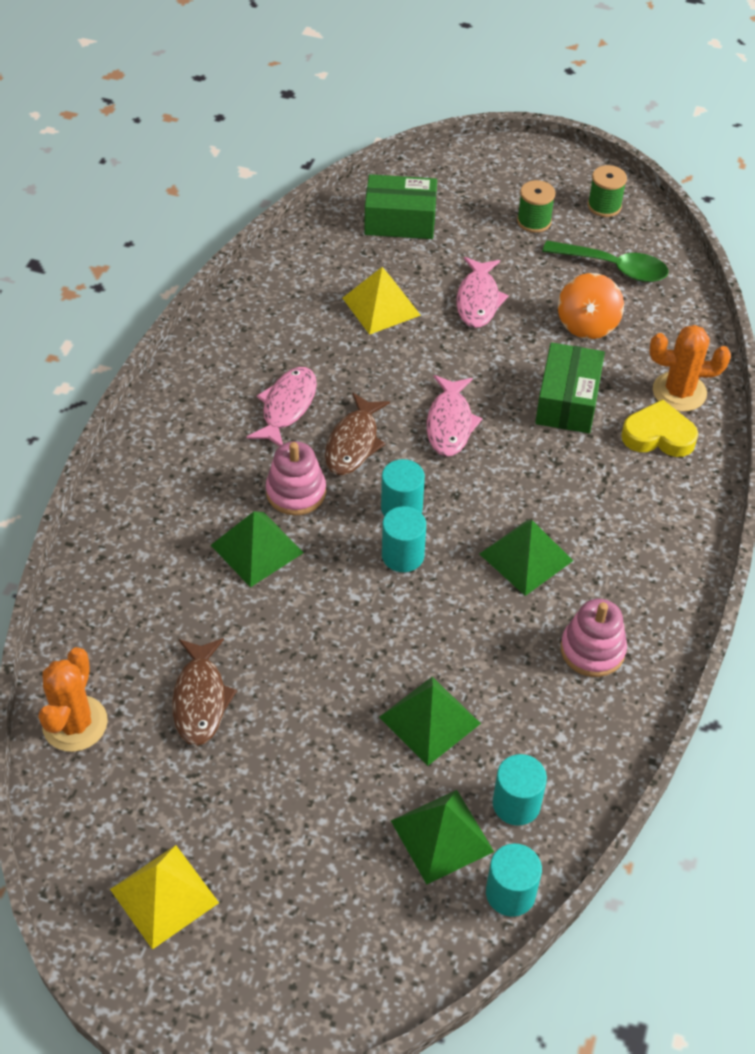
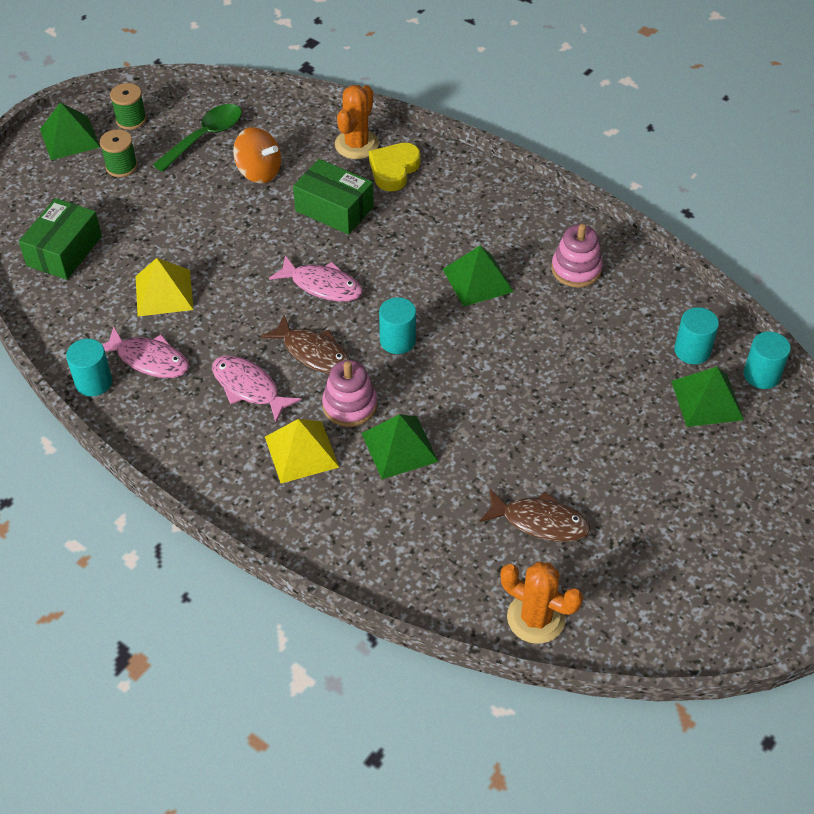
camera: 70 degrees left, 0 degrees up
yellow pyramid [110,845,219,950] -> yellow pyramid moved to [265,419,339,484]
green pyramid [379,677,481,766] -> green pyramid moved to [40,102,100,160]
turquoise cylinder [382,506,426,572] -> turquoise cylinder moved to [66,339,112,396]
pink fish [457,257,509,328] -> pink fish moved to [103,326,189,378]

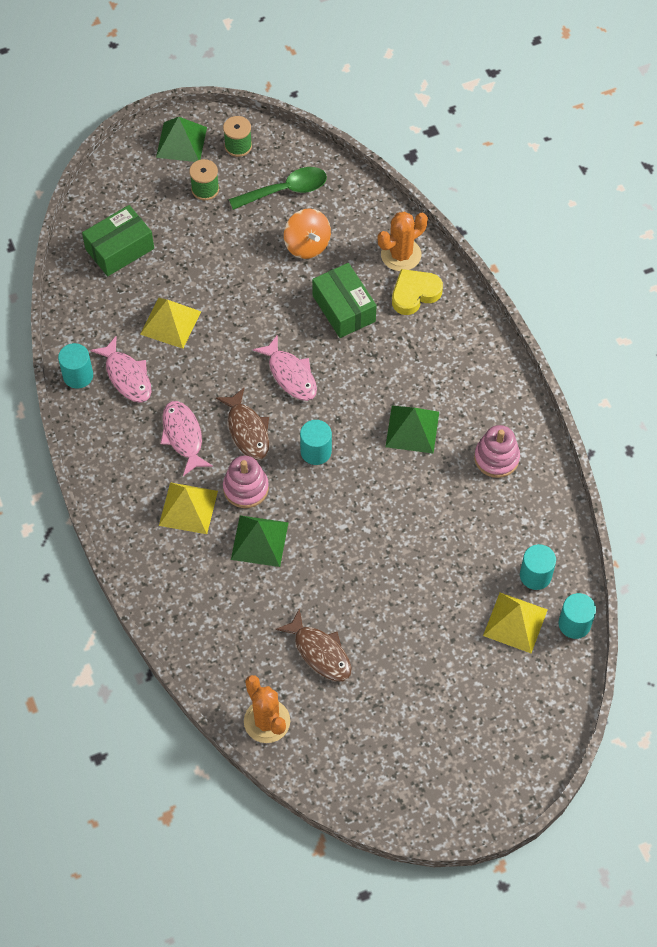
camera: 30 degrees right, 10 degrees up
green pyramid [671,367,744,427] -> yellow pyramid [483,593,548,653]

